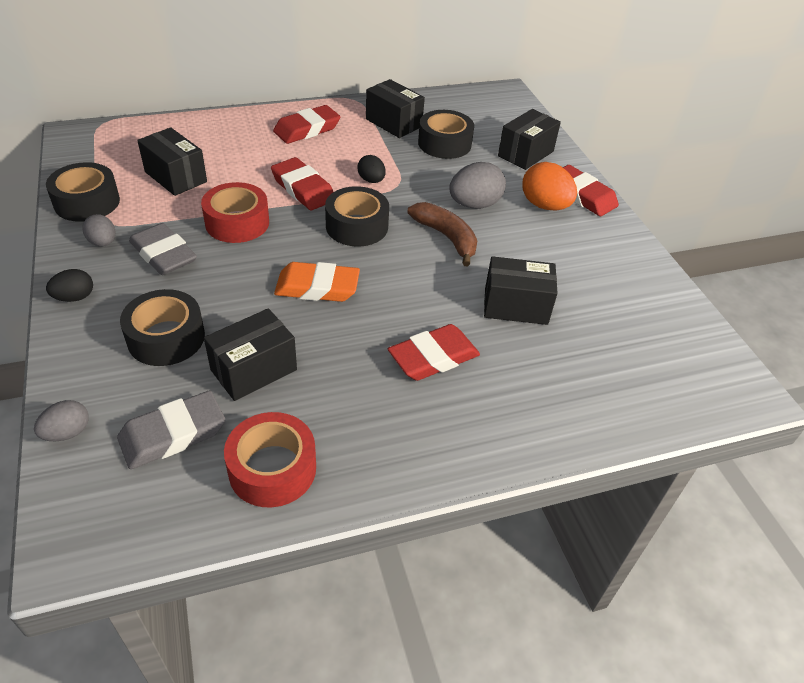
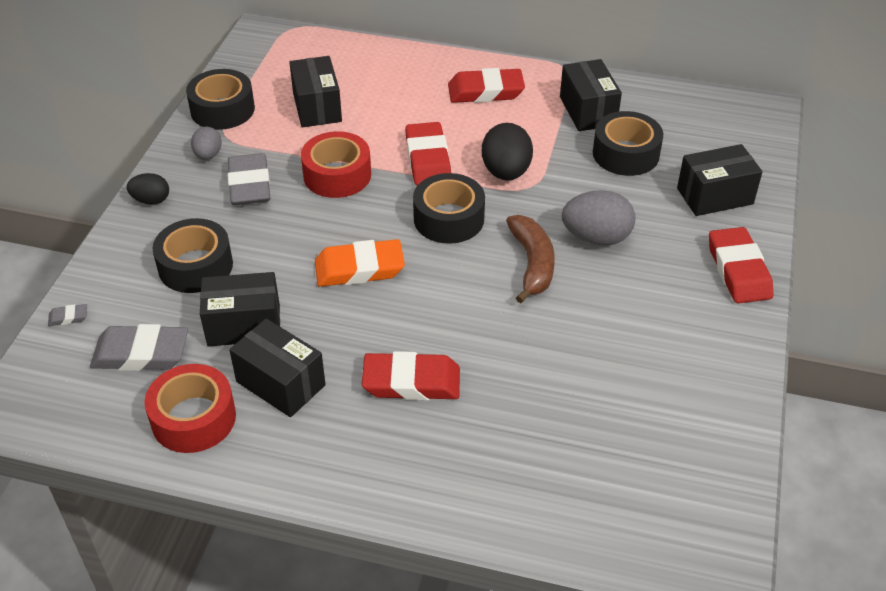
camera: 35 degrees right, 0 degrees up
grey egg [34,400,89,442] -> grey eraser [48,304,87,326]
orange eraser [274,262,360,302] -> orange eraser turned 45 degrees counterclockwise [315,239,405,287]
black egg [358,155,386,183] -> black egg [482,123,533,181], size x1.69
black box [484,256,558,325] -> black box moved to [229,318,326,417]
orange egg [522,162,577,211] -> none

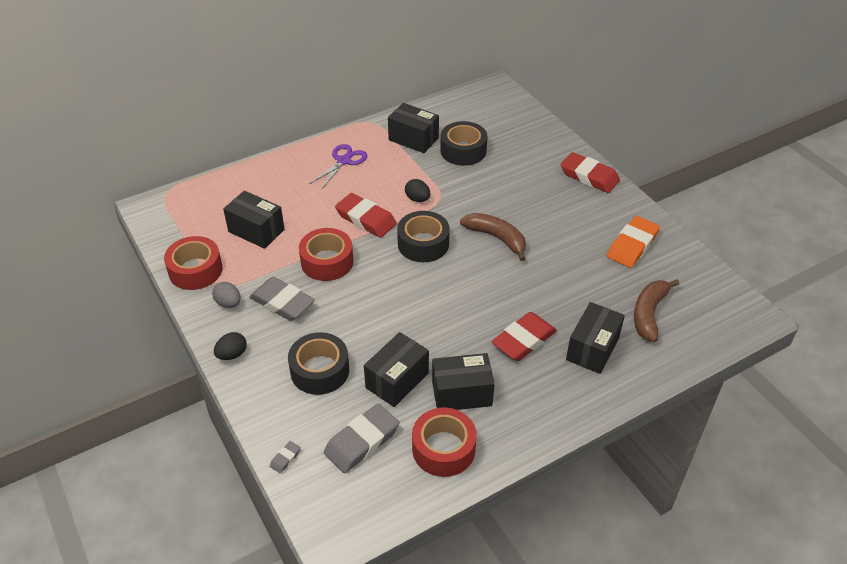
camera: 45 degrees left, 0 degrees up
black tape [186,69,255,130] -> red tape [164,236,223,290]
orange eraser [315,239,405,287] -> orange eraser moved to [607,216,660,268]
red eraser [448,68,525,103] -> purple scissors [310,144,367,190]
black egg [482,123,533,181] -> black egg [405,179,430,202], size x0.59
grey egg [562,190,635,246] -> none
black box [677,144,763,216] -> black box moved to [566,302,625,374]
none -> brown banana [634,279,679,342]

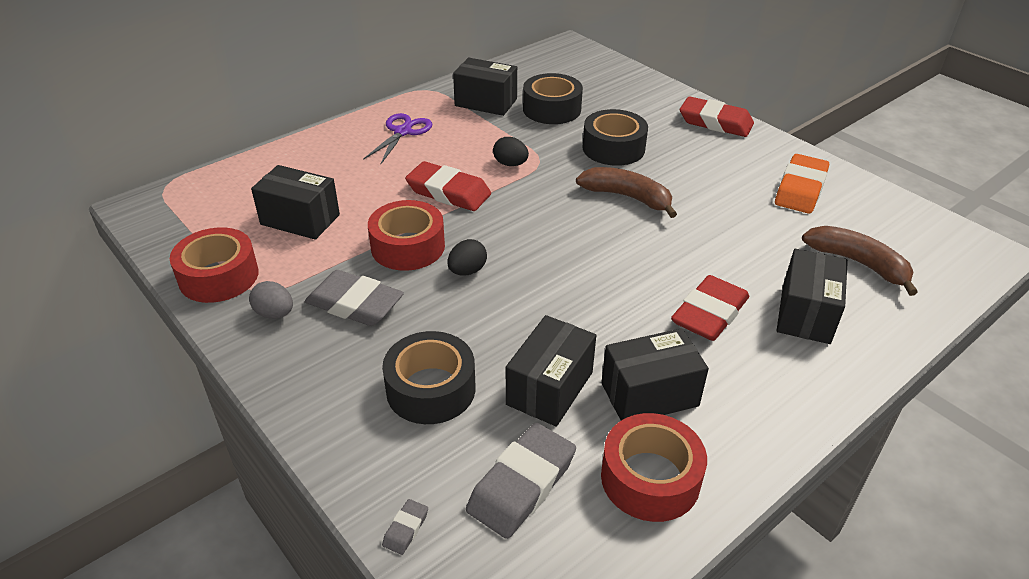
camera: 10 degrees left, 5 degrees down
black egg [214,332,247,360] -> black egg moved to [448,239,487,276]
black tape [397,211,450,262] -> black tape moved to [582,109,648,166]
brown banana [634,279,679,342] -> brown banana turned 120 degrees clockwise [802,226,918,296]

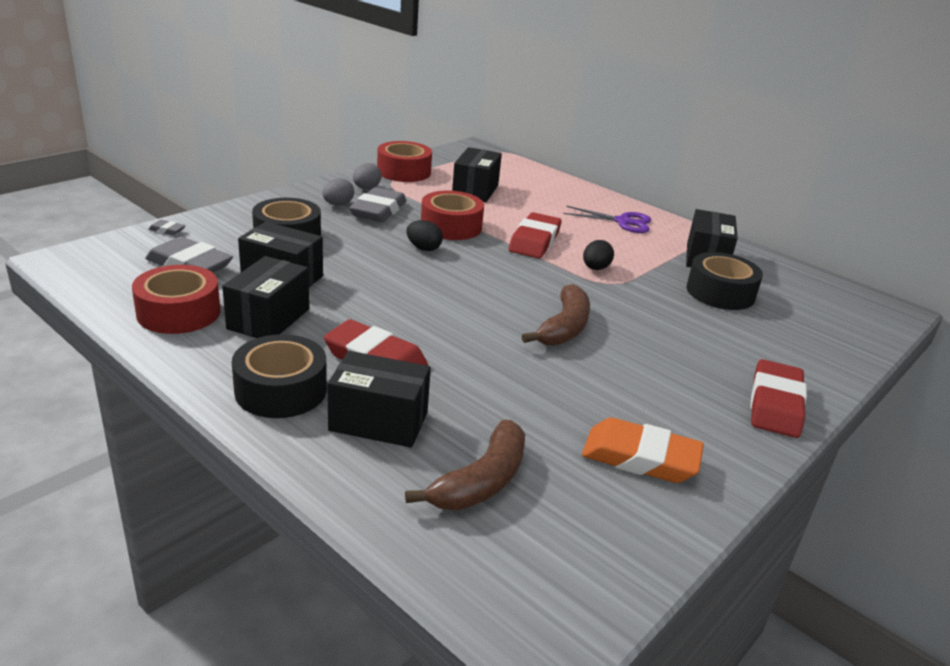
camera: 80 degrees right, 10 degrees down
black tape [582,109,648,166] -> black tape moved to [232,334,327,418]
black box [601,328,709,420] -> black box turned 45 degrees clockwise [222,256,309,338]
none -> grey egg [322,178,354,206]

